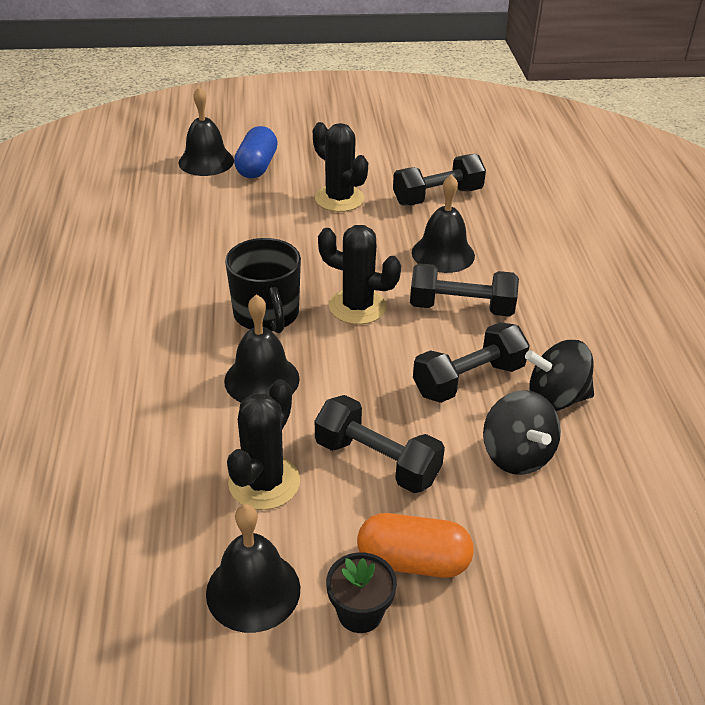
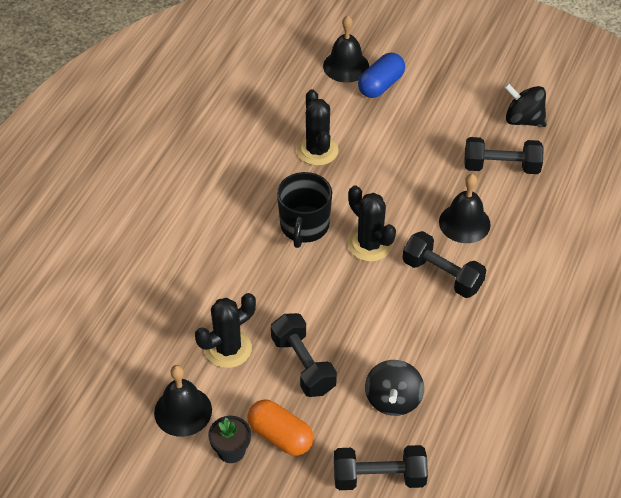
camera: 30 degrees right, 10 degrees up
black bell [224,294,300,402] -> none
black cactus [313,122,368,212] -> black cactus moved to [297,89,339,166]
black dumbbell [413,322,530,403] -> black dumbbell moved to [334,445,428,490]
black spinning top [525,340,594,411] -> black spinning top moved to [504,83,546,127]

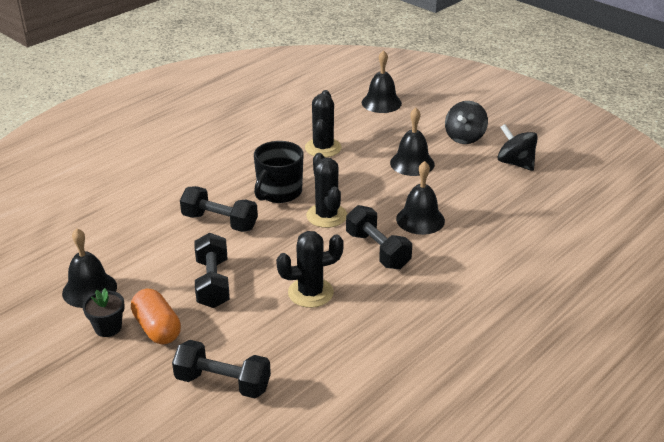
camera: 20 degrees right, 15 degrees down
black cactus [195,293,256,368] -> black cactus moved to [276,231,344,308]
blue capsule [358,53,405,98] -> none
black spinning top [365,360,424,416] -> black spinning top moved to [445,101,488,144]
black dumbbell [464,137,544,174] -> black dumbbell moved to [180,186,258,232]
none -> black bell [390,108,435,176]

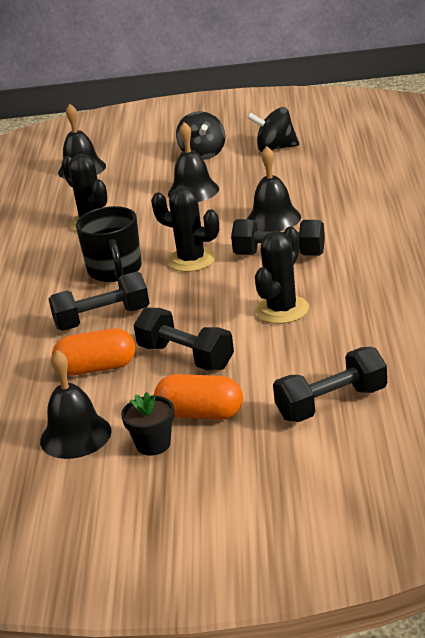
camera: 40 degrees left, 5 degrees down
none -> orange capsule [52,328,135,375]

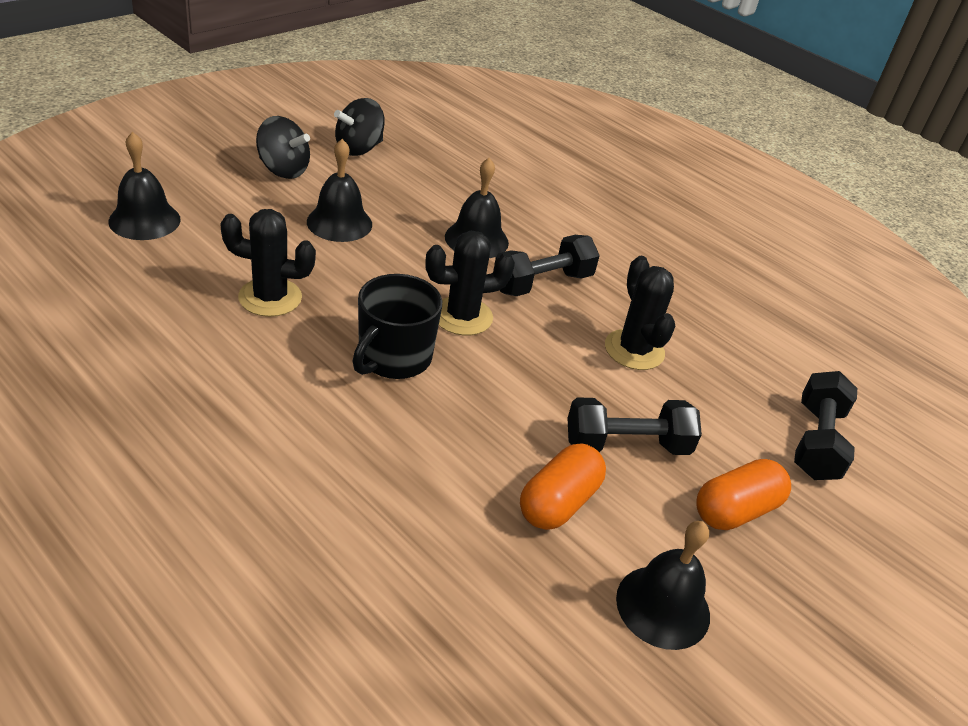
camera: 55 degrees left, 10 degrees up
black dumbbell [49,271,150,331] -> none
black mug [76,206,142,282] -> black mug turned 90 degrees clockwise [353,274,442,379]
black flower pot [121,392,174,456] -> none

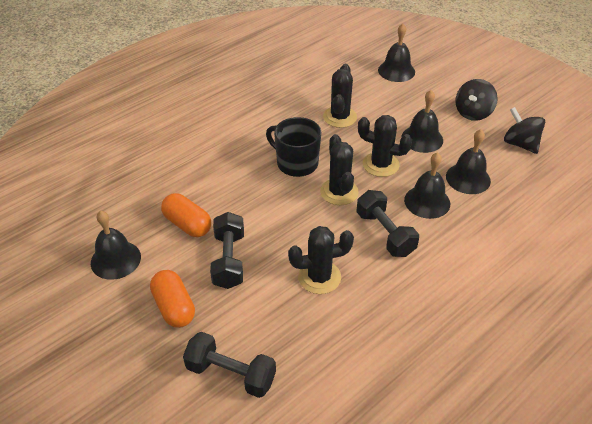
camera: 100 degrees right, 5 degrees up
none -> black cactus [358,115,412,177]
none -> black bell [446,129,491,194]

